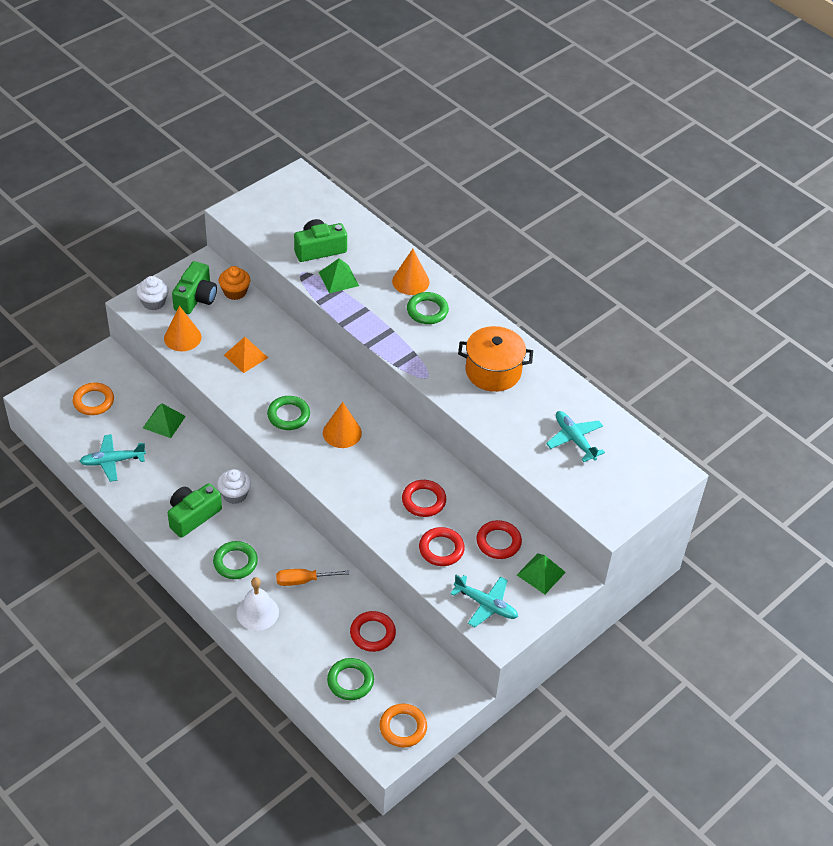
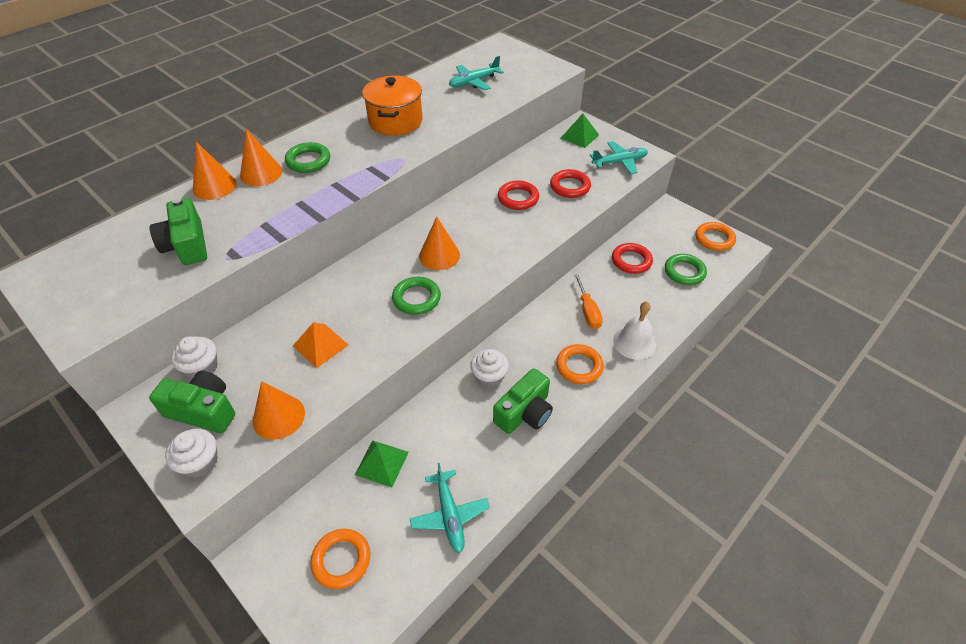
camera: 90 degrees left, 0 degrees up
green camera [168,483,222,538] -> green camera turned 90 degrees counterclockwise [493,368,553,434]
green ring [213,541,258,579] -> orange ring [556,344,604,384]
orange cupcake [219,266,250,300] -> white cupcake [171,336,217,379]
green pyramid [319,258,359,293] -> none
turquoise plane [450,575,518,627] -> turquoise plane turned 45 degrees clockwise [590,141,648,174]
red ring [477,520,522,559] -> none
none -> orange cone [193,141,237,200]

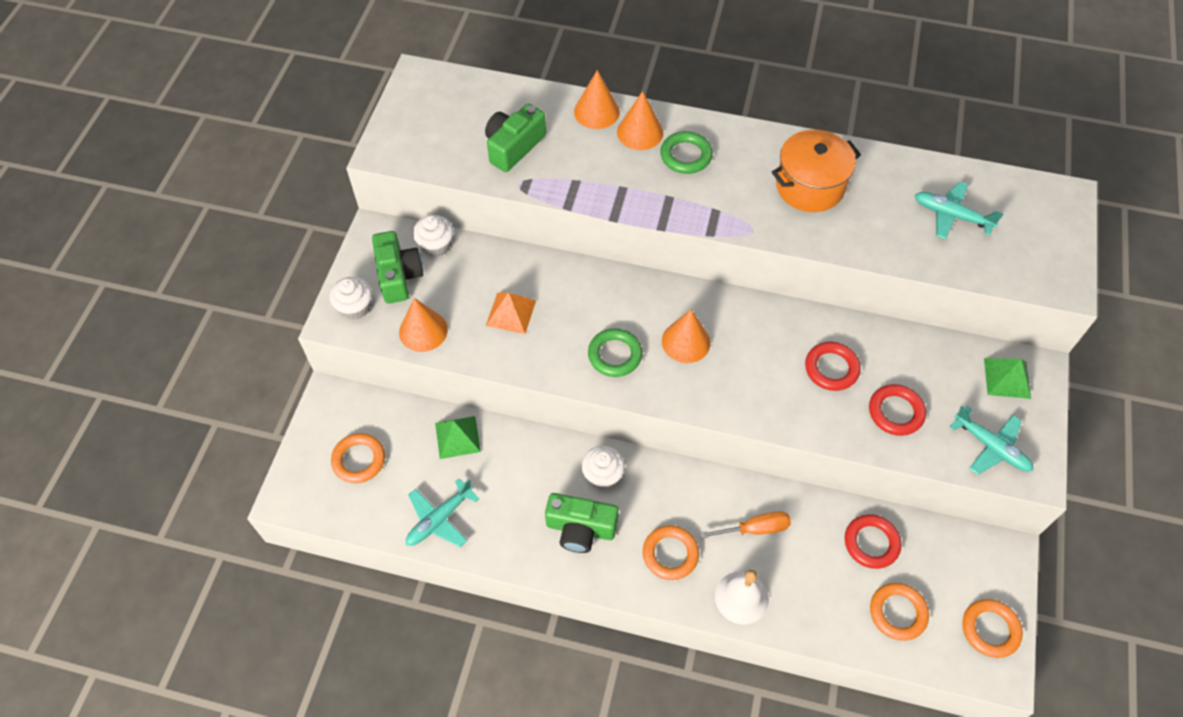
camera: 60 degrees right, 10 degrees up
orange screwdriver [574,274,603,329] -> orange screwdriver turned 150 degrees counterclockwise [700,511,791,539]
green ring [665,254,707,285] -> orange ring [870,583,929,641]

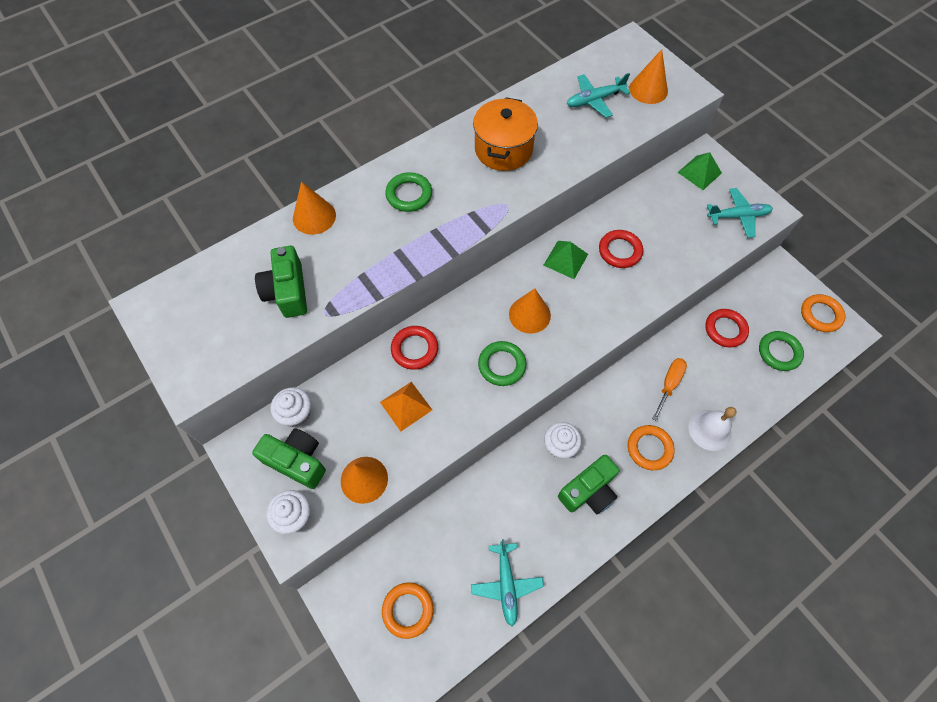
camera: 50 degrees left, 5 degrees up
green pyramid [435,416,481,459] -> green pyramid moved to [543,241,588,279]
orange cone [617,91,663,150] -> orange cone moved to [629,49,668,104]
red ring [869,384,926,436] -> red ring moved to [391,326,438,370]
orange ring [870,583,929,641] -> green ring [759,331,804,371]

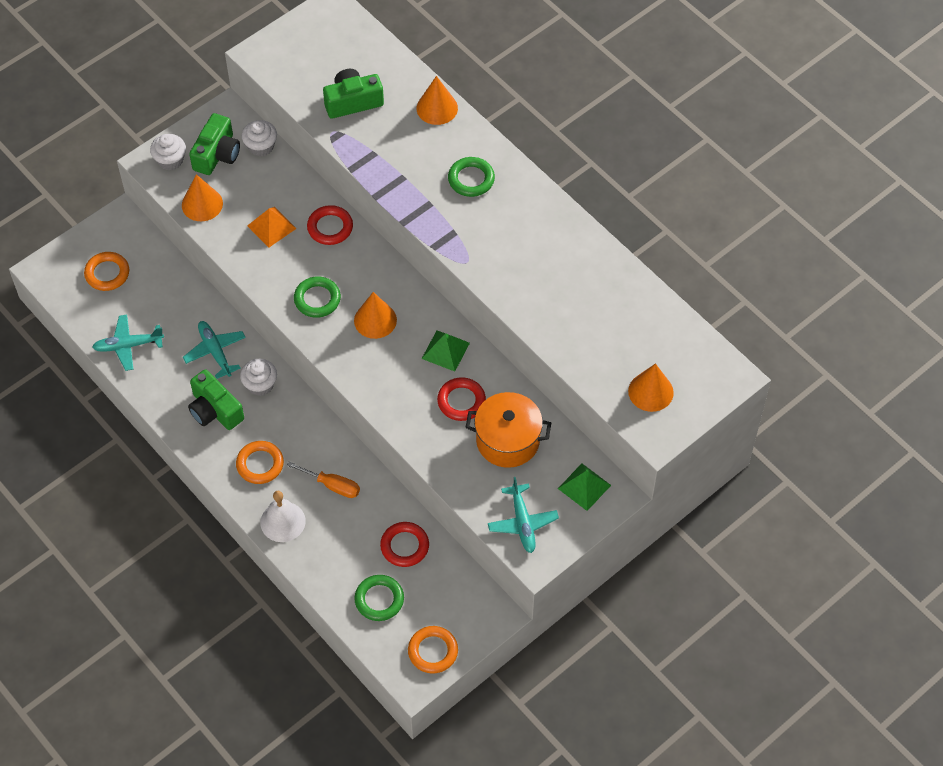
camera: 85 degrees right, 5 degrees down
orange pot [473,97,538,171] -> orange pot moved to [465,392,551,468]
turquoise plane [567,73,630,118] -> turquoise plane moved to [183,321,246,379]

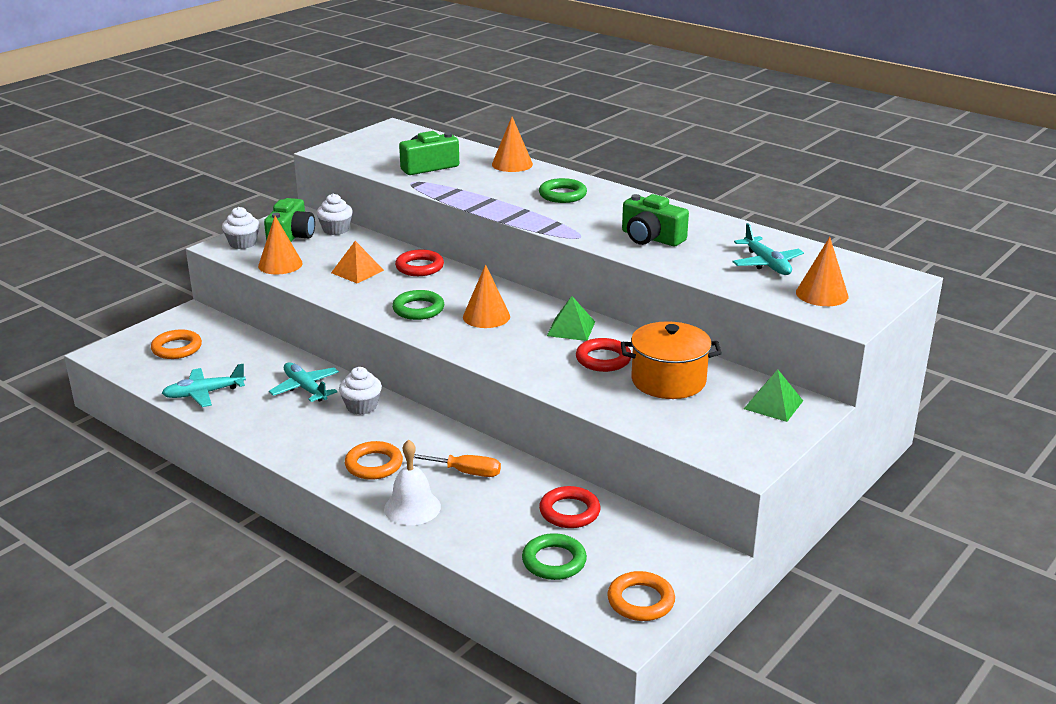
camera: 10 degrees left, 30 degrees down
green camera [188,369,244,430] -> green camera moved to [622,194,689,246]
turquoise plane [488,477,559,553] -> turquoise plane moved to [732,223,804,275]

